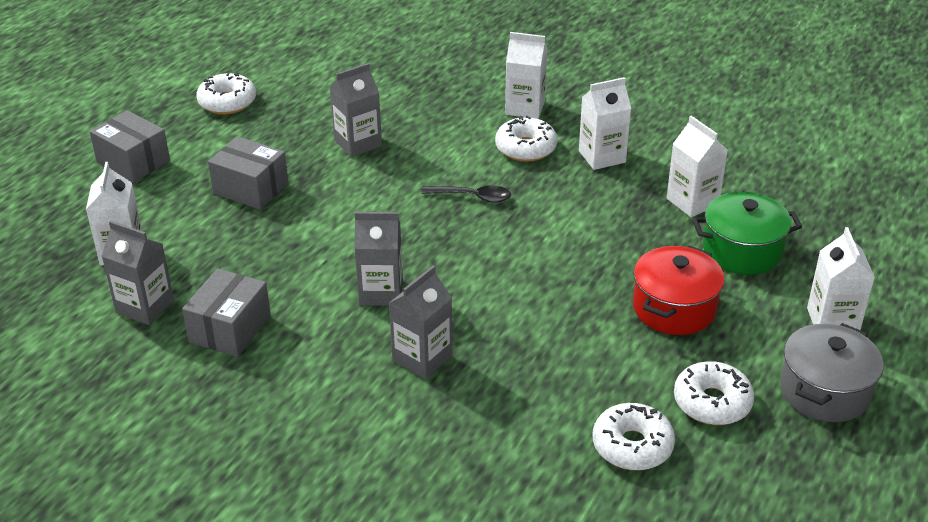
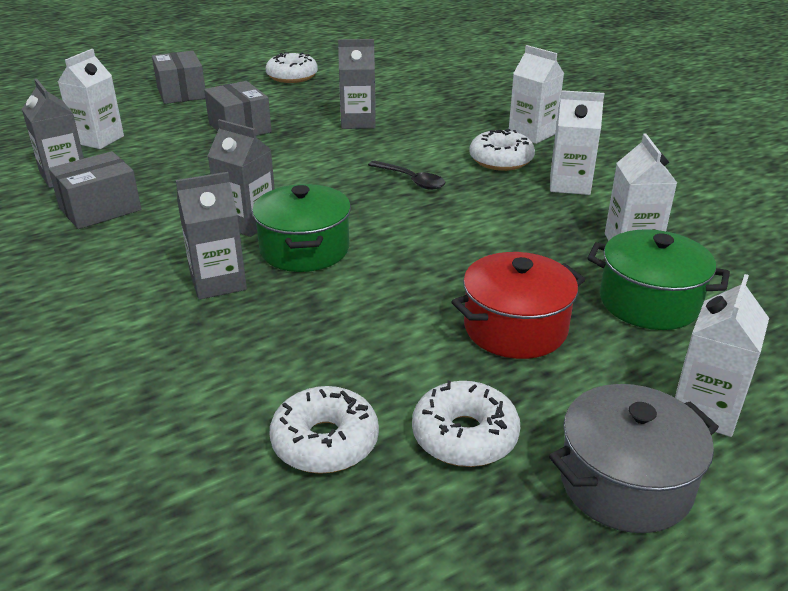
camera: 30 degrees right, 5 degrees down
none -> green pot [252,184,351,272]

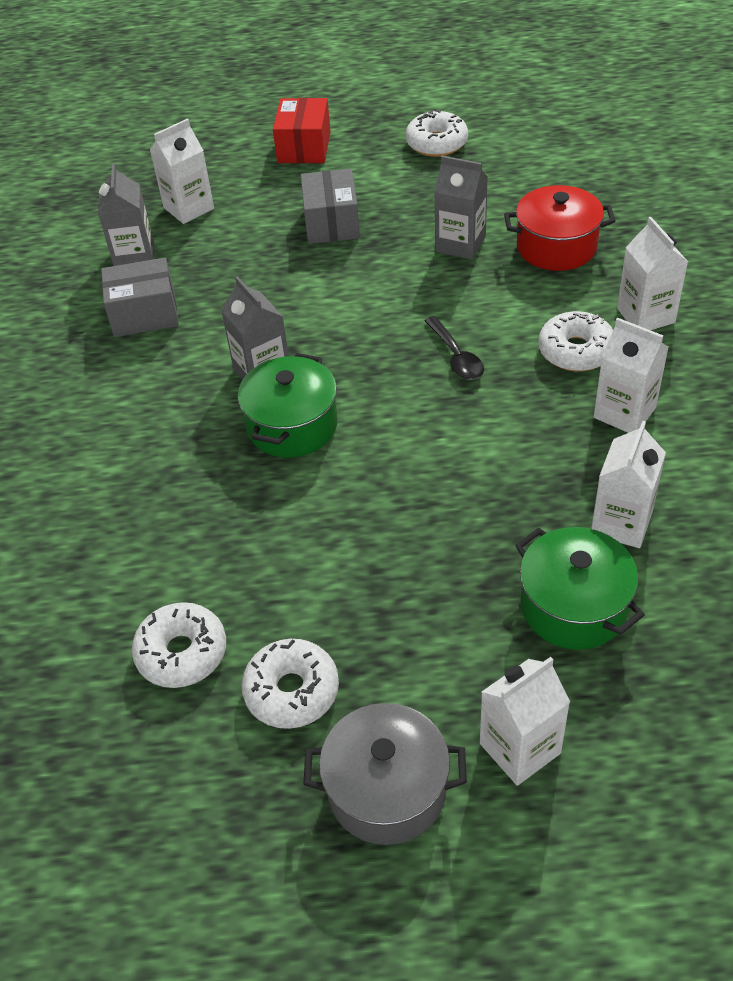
camera: 30 degrees right, 15 degrees up
grey box [152,51,205,104] -> red box [273,98,331,163]
grey carton [176,172,247,300] -> none
red pot [451,252,585,359] -> red pot moved to [504,185,615,271]

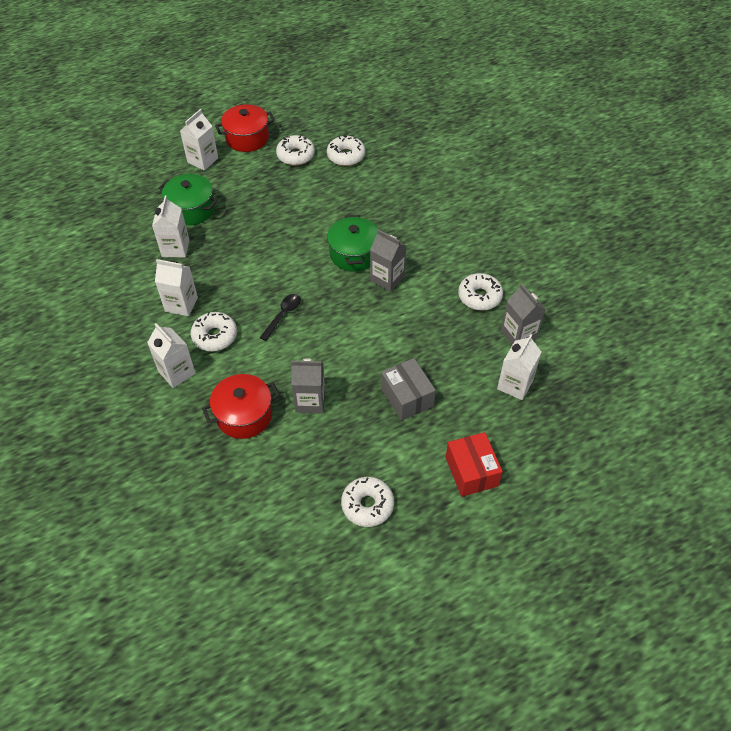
camera: 155 degrees right, 5 degrees up
grey box [101,258,179,337] -> white donut [458,273,503,311]
grey pot [303,703,467,845] -> red pot [215,104,275,152]
black spoon [424,316,484,380] -> black spoon turned 75 degrees clockwise [260,294,301,341]

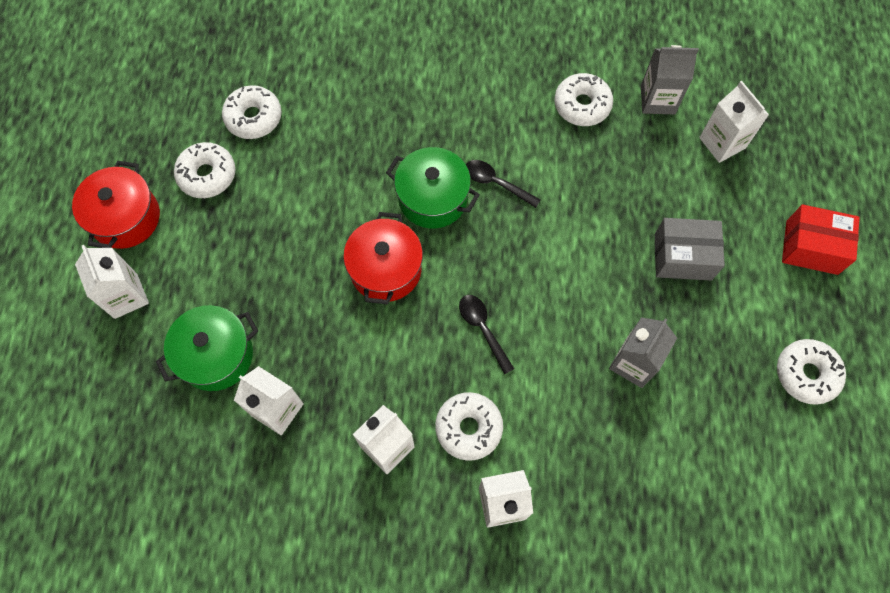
camera: 60 degrees left, 15 degrees up
red pot [202,374,280,439] -> red pot moved to [343,212,423,304]
grey carton [370,229,406,292] -> black spoon [466,160,541,208]

